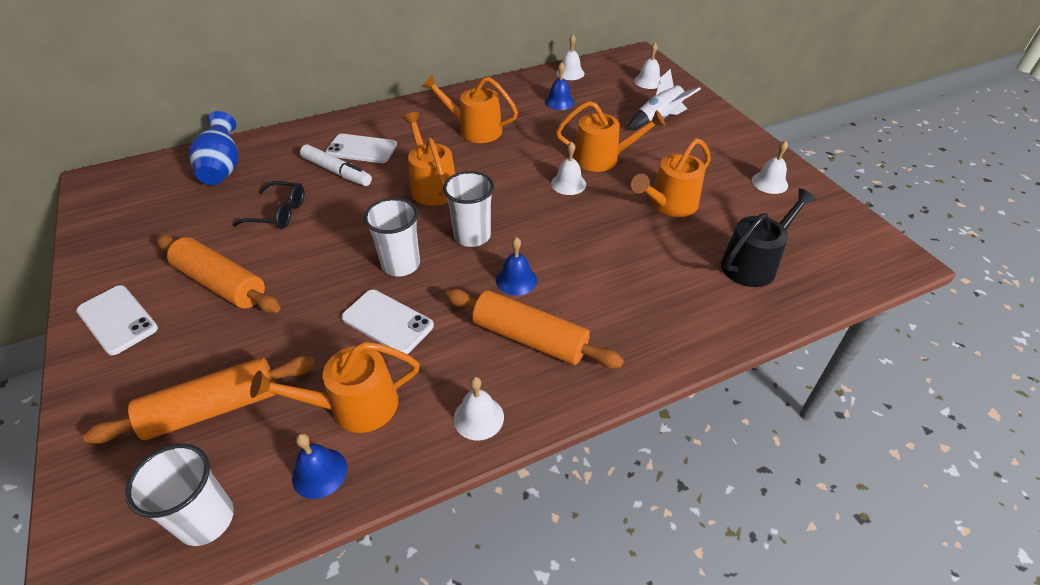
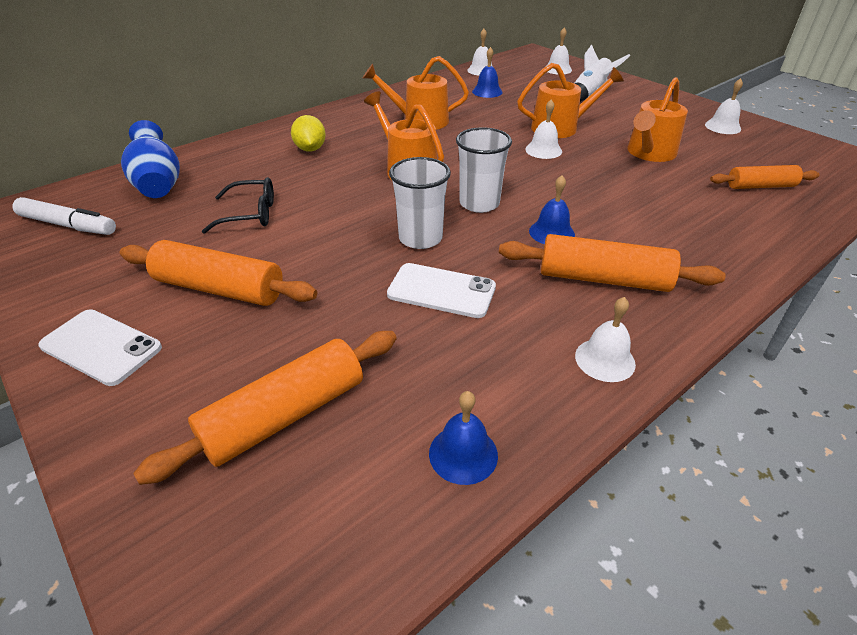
camera: 15 degrees left, 5 degrees down
white cup [125,444,234,546] -> none
orange watering can [250,342,420,433] -> none
white marker [300,144,372,186] -> white marker moved to [12,197,116,235]
white phone [325,134,397,163] -> yellow lemon [291,115,326,152]
black watering can [721,188,817,287] -> orange rolling pin [710,165,820,189]

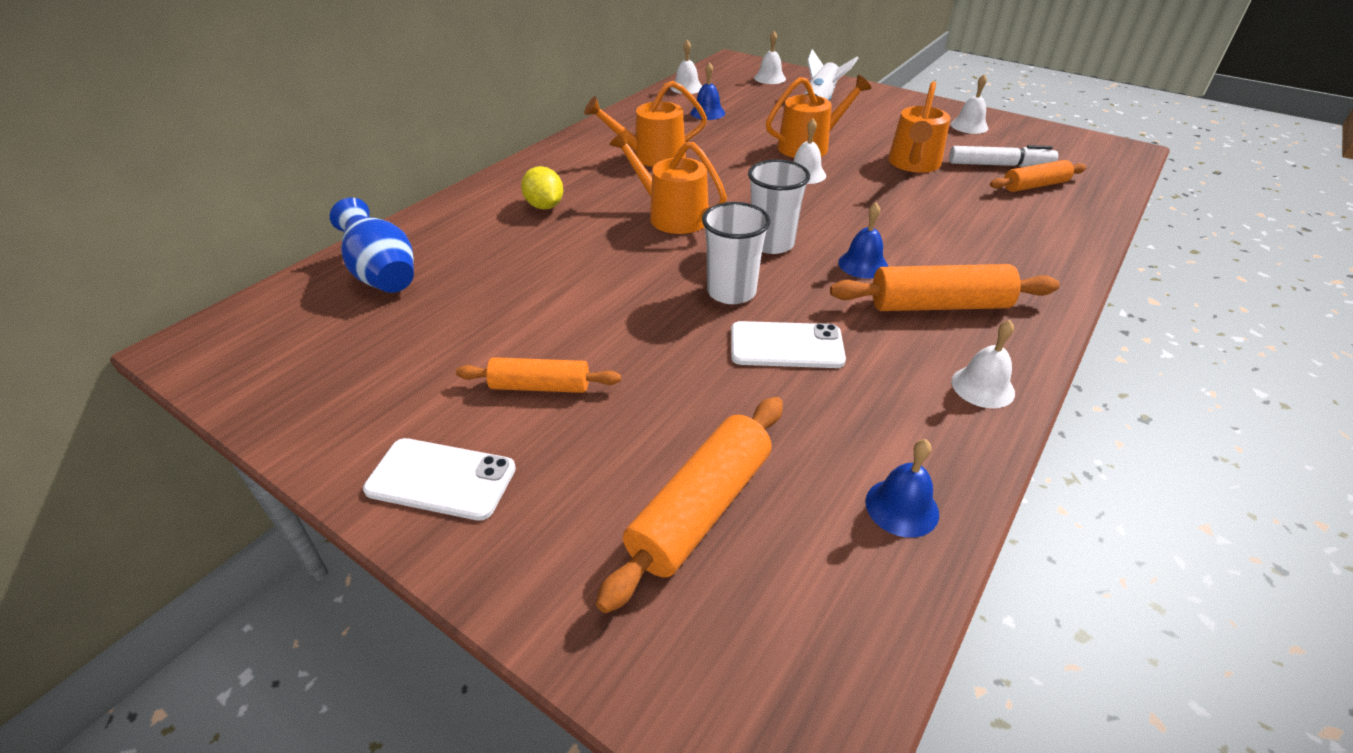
camera: 15 degrees left, 0 degrees up
white marker [12,197,116,235] -> white marker moved to [949,145,1058,167]
orange rolling pin [120,240,317,306] -> orange rolling pin [456,357,621,393], size x0.64
black glasses [202,177,274,234] -> none

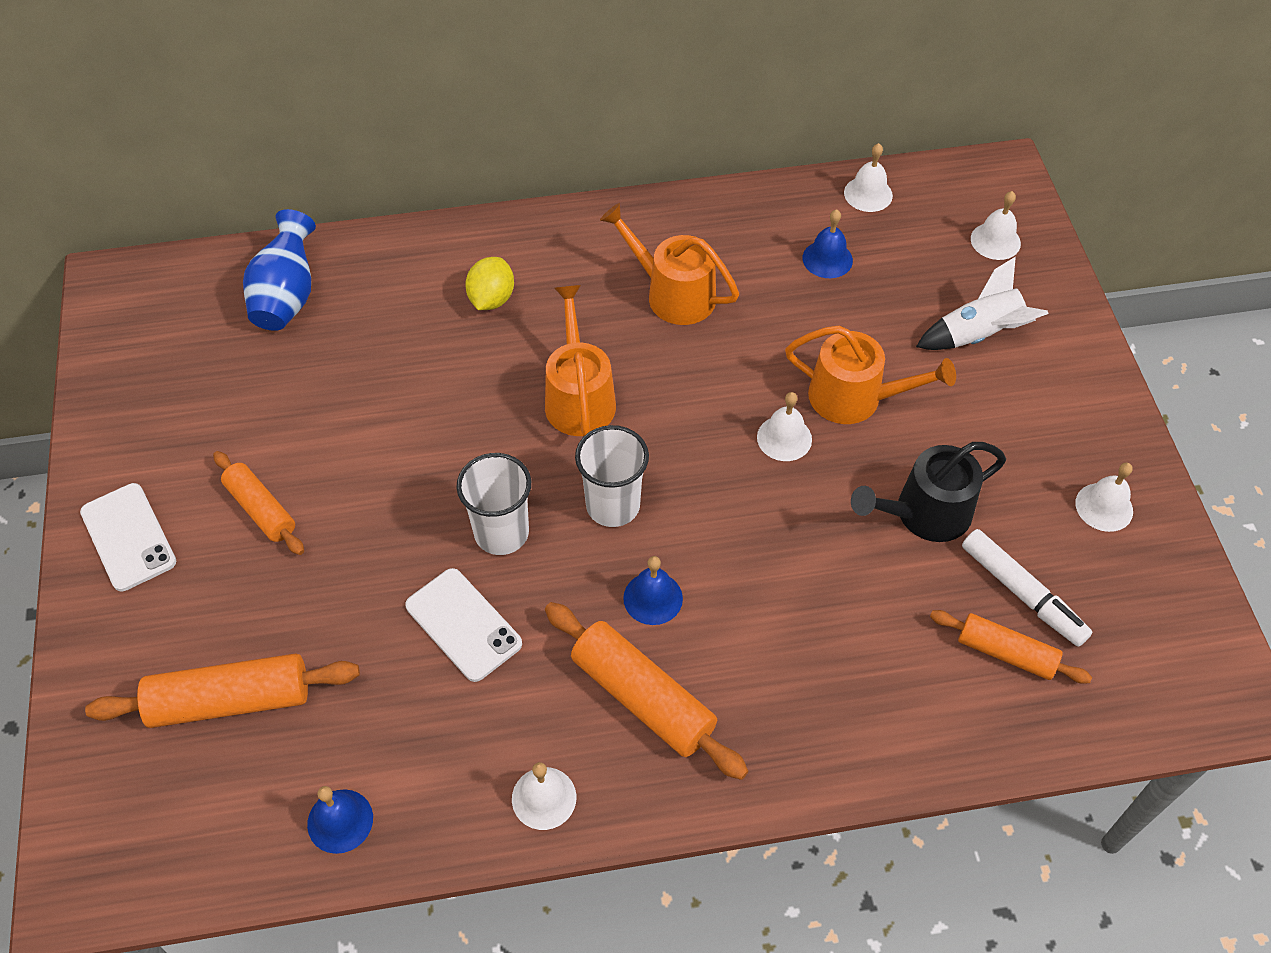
camera: 45 degrees right, 15 degrees up
orange watering can [888,81,950,173] -> black watering can [851,442,1006,542]

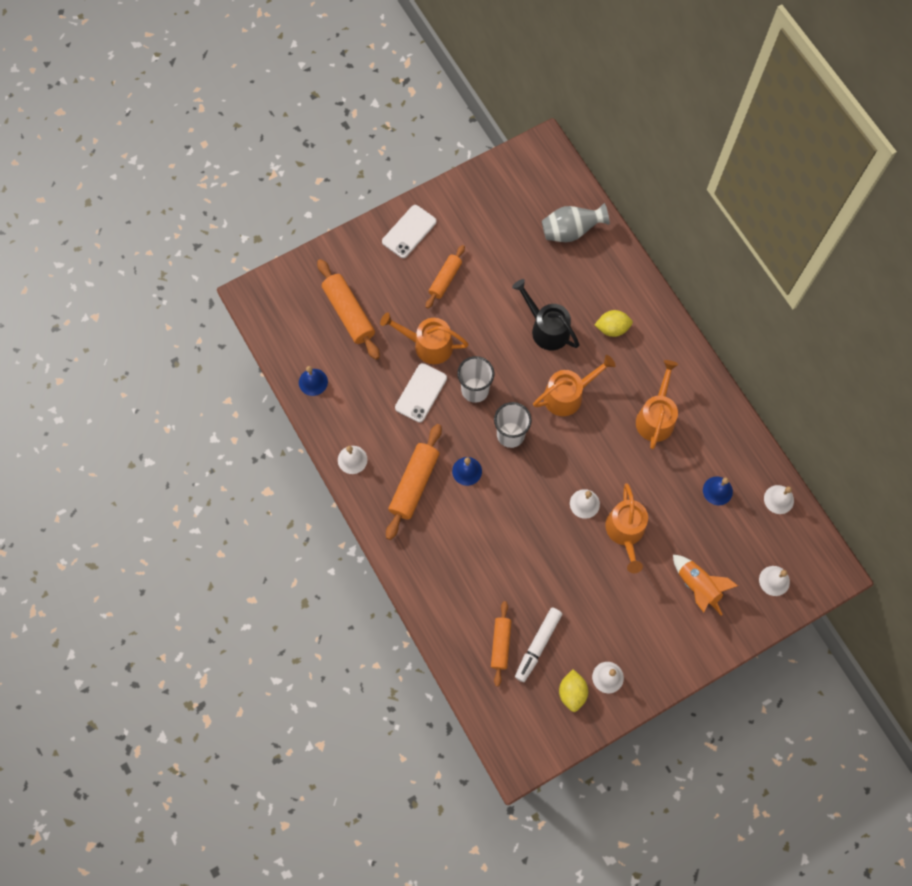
camera: 70 degrees right, 15 degrees up
blue vase [243,209,316,331] -> grey vase [542,203,610,242]
black watering can [851,442,1006,542] -> black watering can moved to [512,279,580,350]
white rocket [916,257,1048,350] -> orange rocket [673,555,738,615]
none -> orange watering can [380,313,469,364]
none -> yellow lemon [559,669,588,712]

